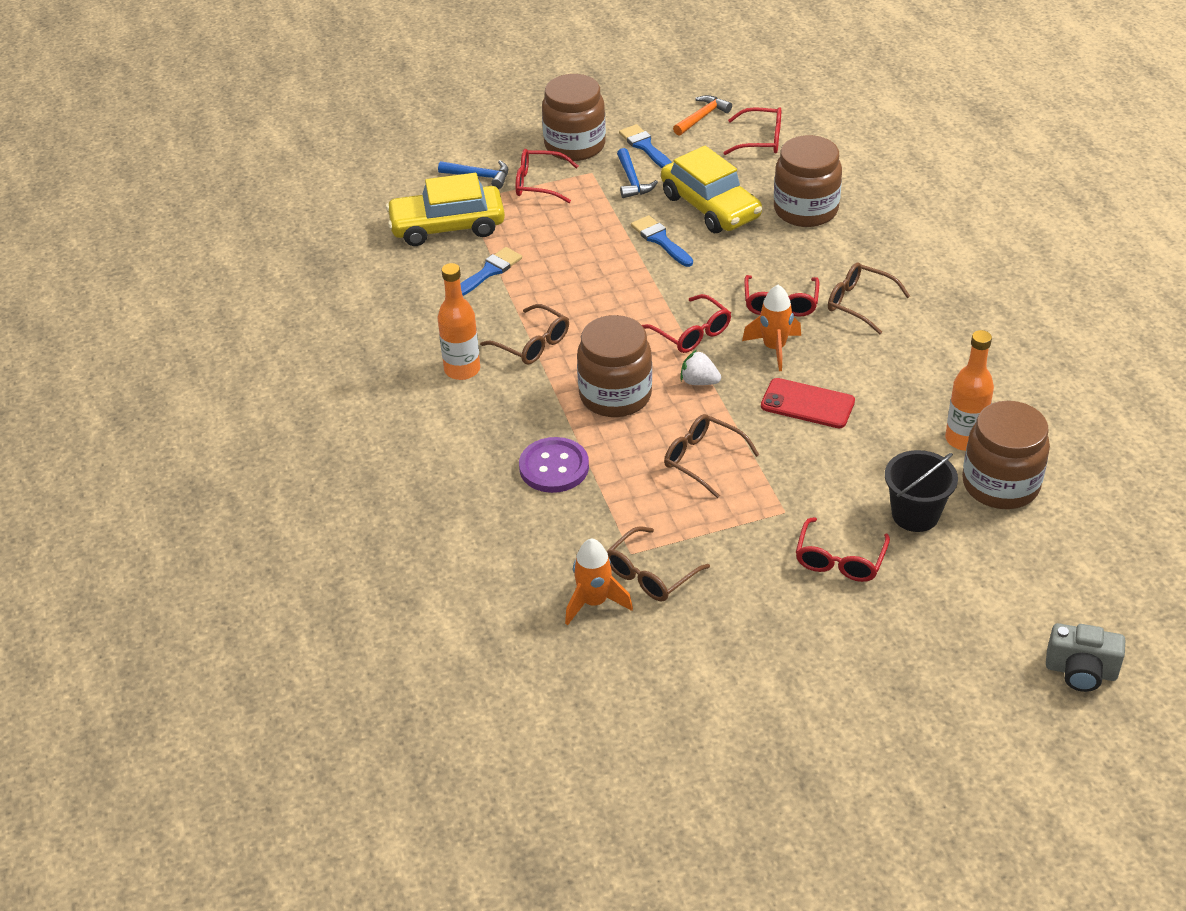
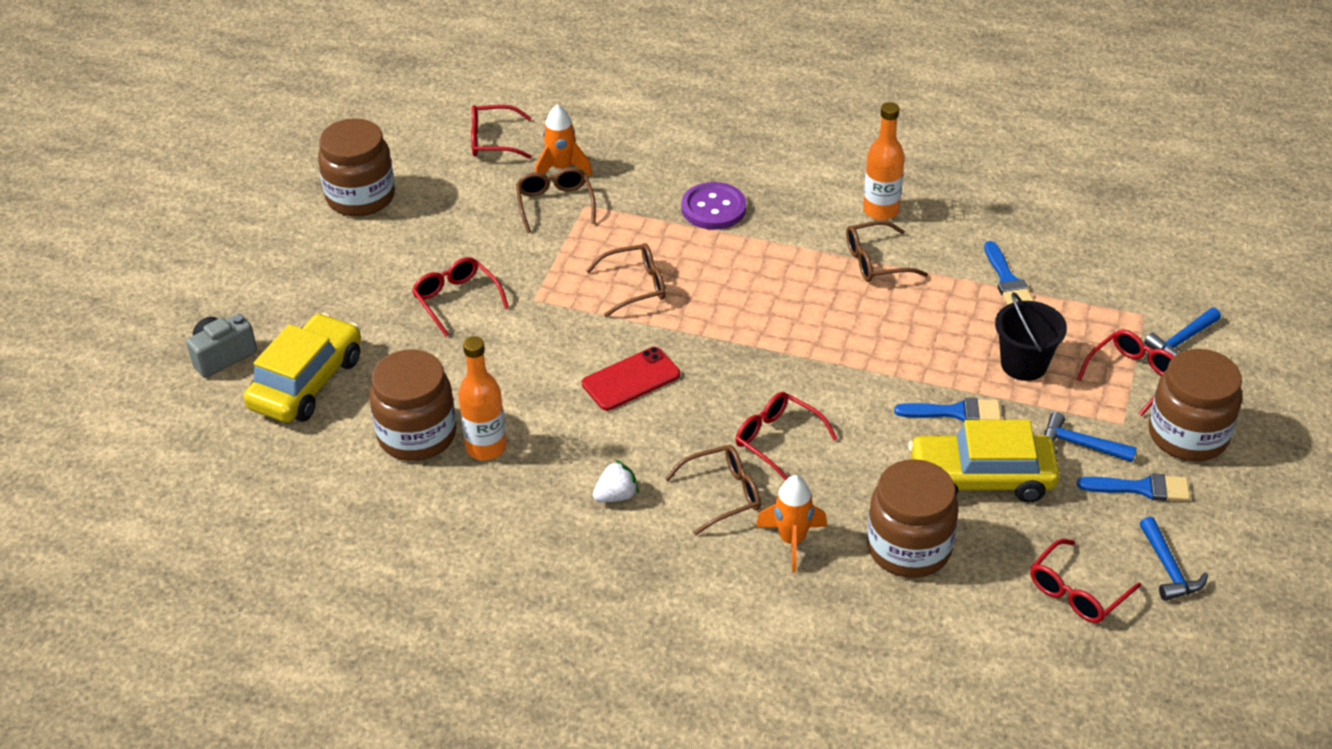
camera: 125 degrees right, 0 degrees up
yellow car [386,173,505,246] -> yellow car moved to [243,313,361,423]
brown jar [577,315,652,417] -> brown jar moved to [318,118,395,216]
red glasses [642,294,731,353] -> red glasses moved to [471,105,532,159]
orange hammer [673,95,732,135] -> blue hammer [1139,517,1208,601]
white strawberry [680,350,721,385] -> white strawberry moved to [593,460,639,502]
orange rocket [742,285,801,371] -> orange rocket moved to [756,475,827,573]
black bucket [885,450,958,532] -> black bucket moved to [995,292,1067,381]

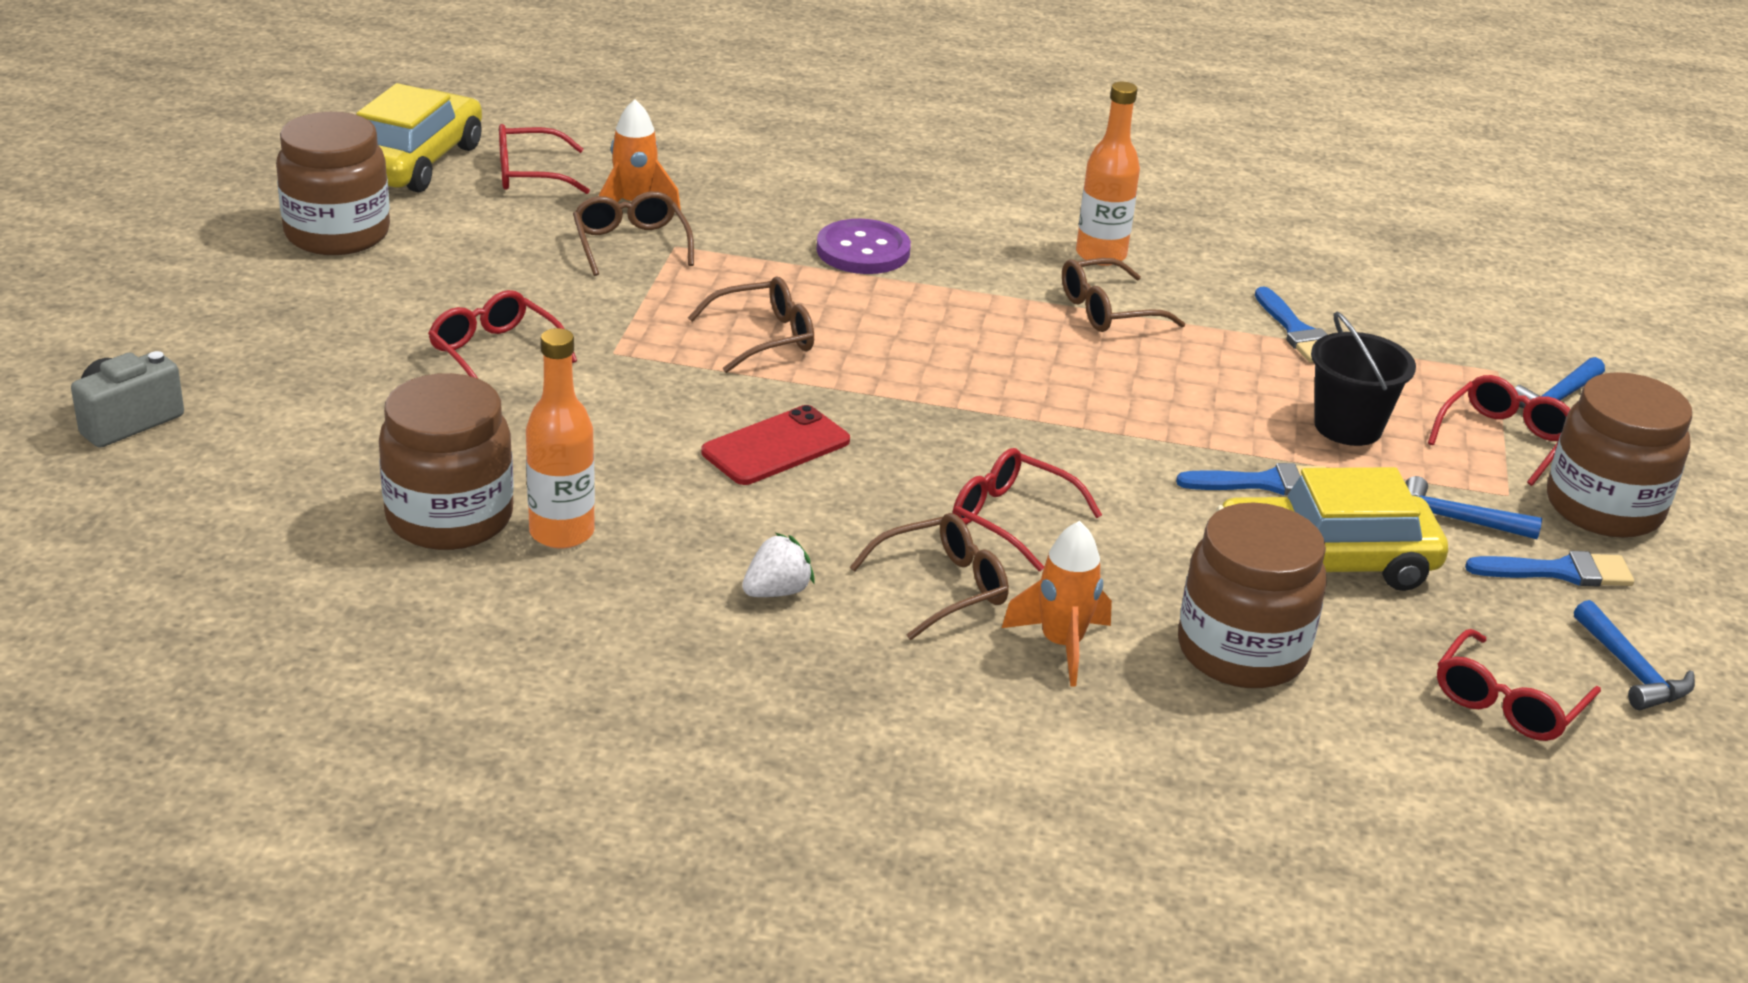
camera: 10 degrees left, 10 degrees down
yellow car [243,313,361,423] -> yellow car moved to [356,83,482,193]

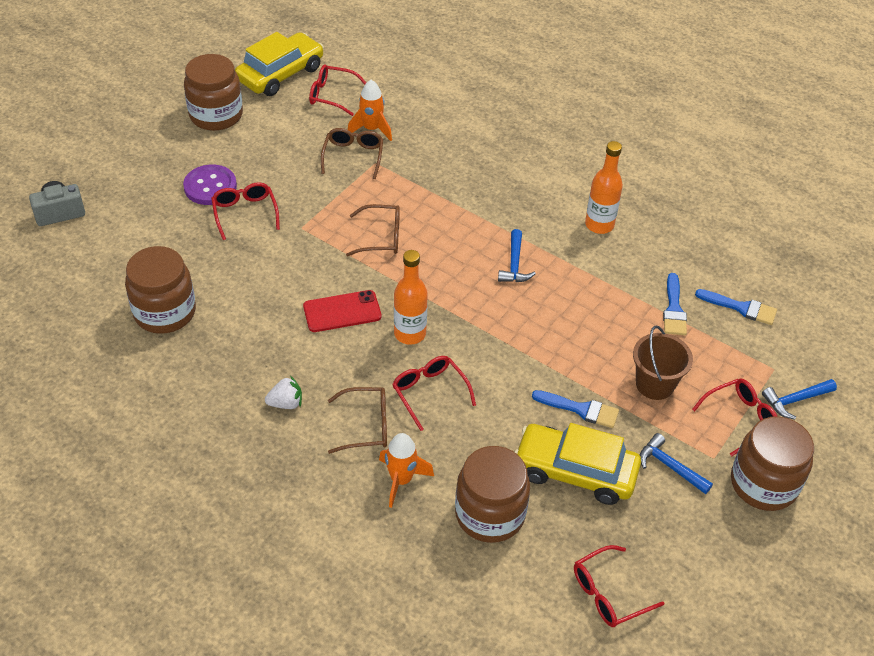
camera: 25 degrees right, 15 degrees up
orange bottle [526,328,595,549] -> orange bottle moved to [394,250,428,345]
purple button [817,219,911,274] -> purple button moved to [183,164,237,205]
brown glasses [1062,258,1185,332] -> none
black bucket [1311,311,1416,446] -> brown bucket [633,325,693,400]
blue brush [1465,551,1634,587] -> blue brush moved to [695,289,777,325]
blue hammer [1574,600,1695,710] -> blue hammer moved to [498,229,536,282]

